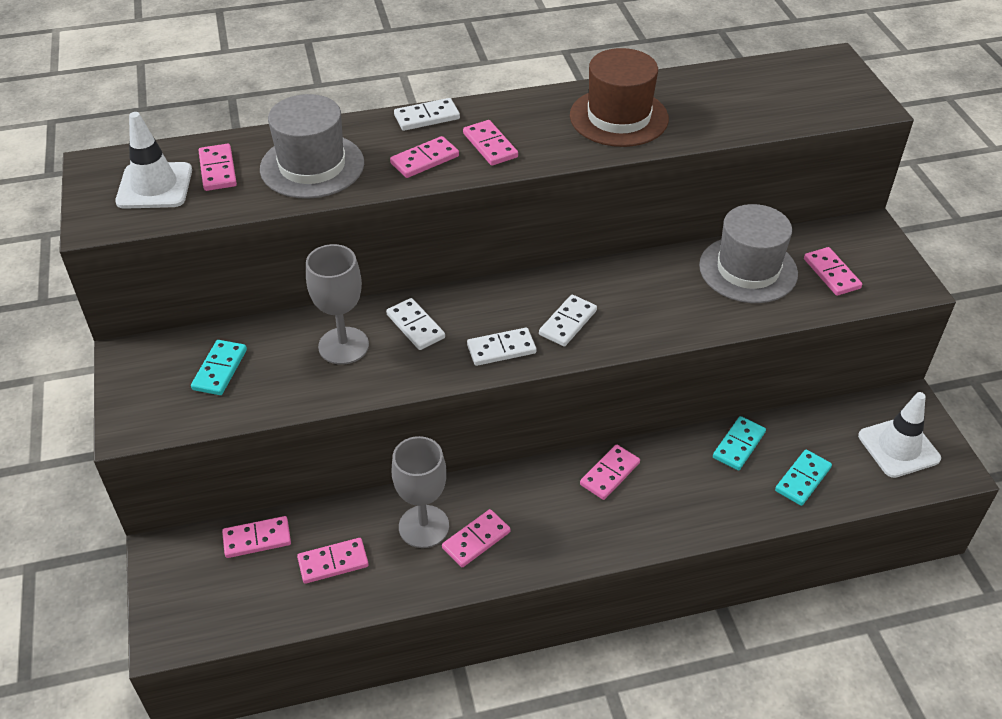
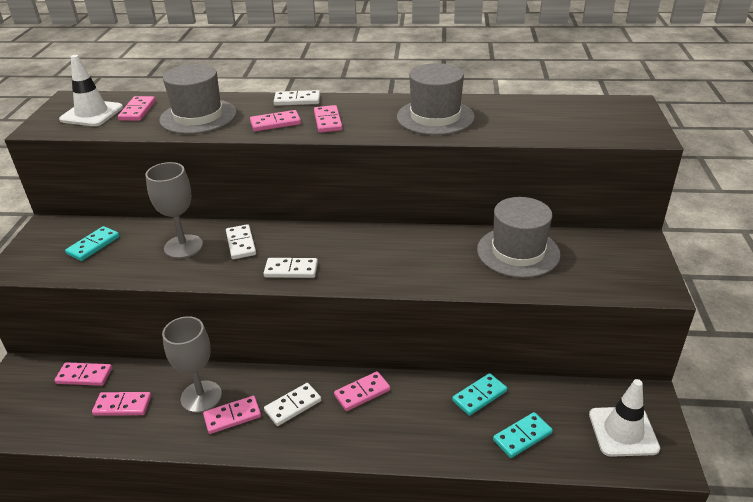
camera: 20 degrees right, 10 degrees down
white domino [539,295,597,347] -> white domino moved to [264,383,321,426]
brown hat [570,48,669,147] -> grey hat [397,63,475,135]
pink domino [804,247,862,296] -> none

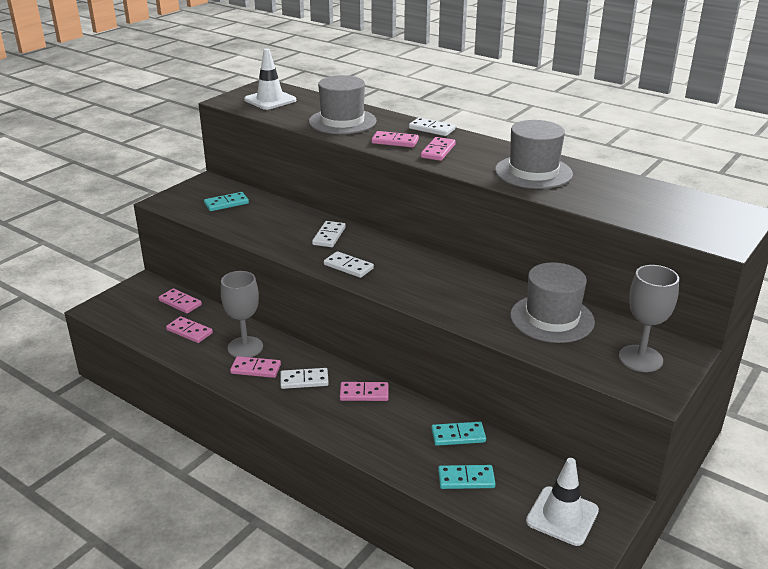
camera: 30 degrees right, 5 degrees down
pink domino [118,96,156,121] -> none
grey goblet [145,162,203,259] -> grey goblet moved to [619,265,679,372]

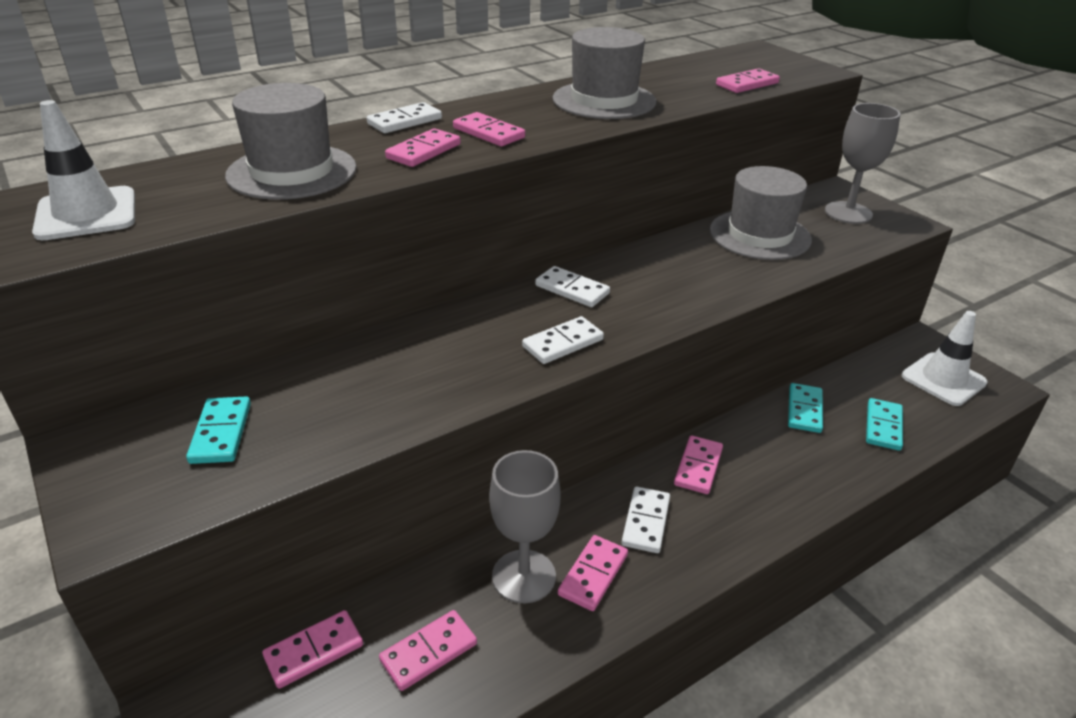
camera: 70 degrees left, 5 degrees up
white domino [312,221,346,247] -> white domino moved to [535,266,610,307]
none -> pink domino [716,68,780,93]

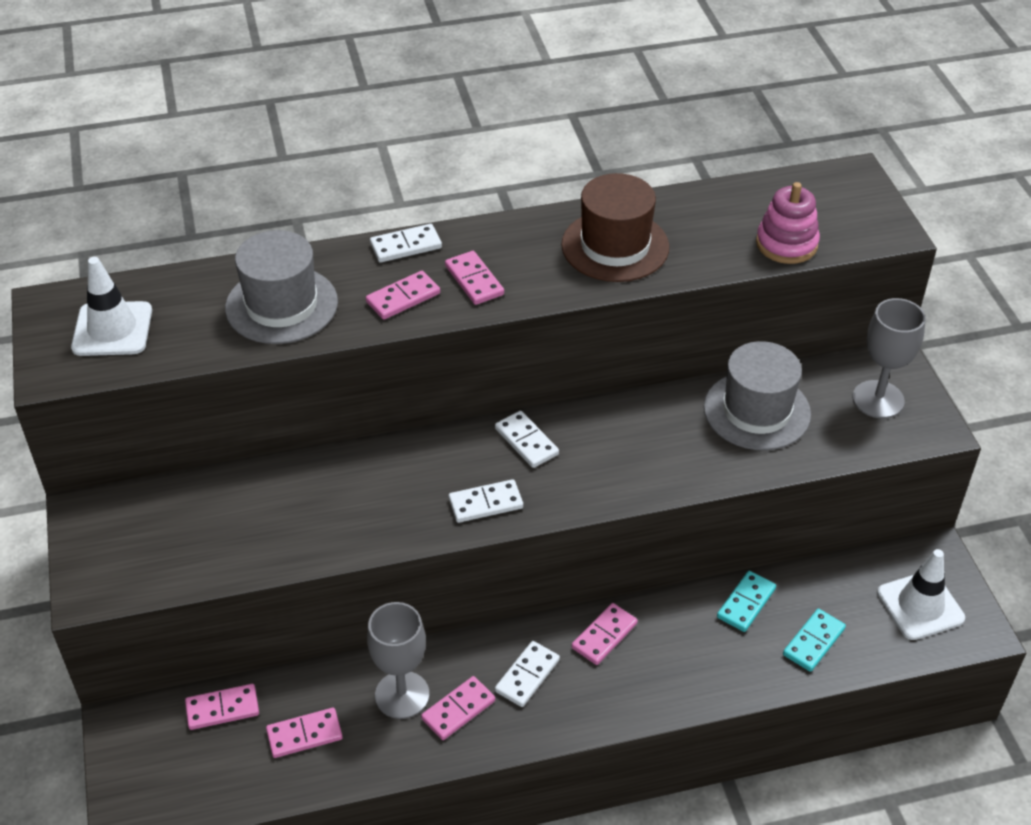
camera: 20 degrees right, 10 degrees up
turquoise domino [186,396,251,464] -> none
grey hat [553,27,657,119] -> brown hat [561,173,669,282]
pink domino [716,68,780,93] -> pink stacking toy [756,182,820,264]

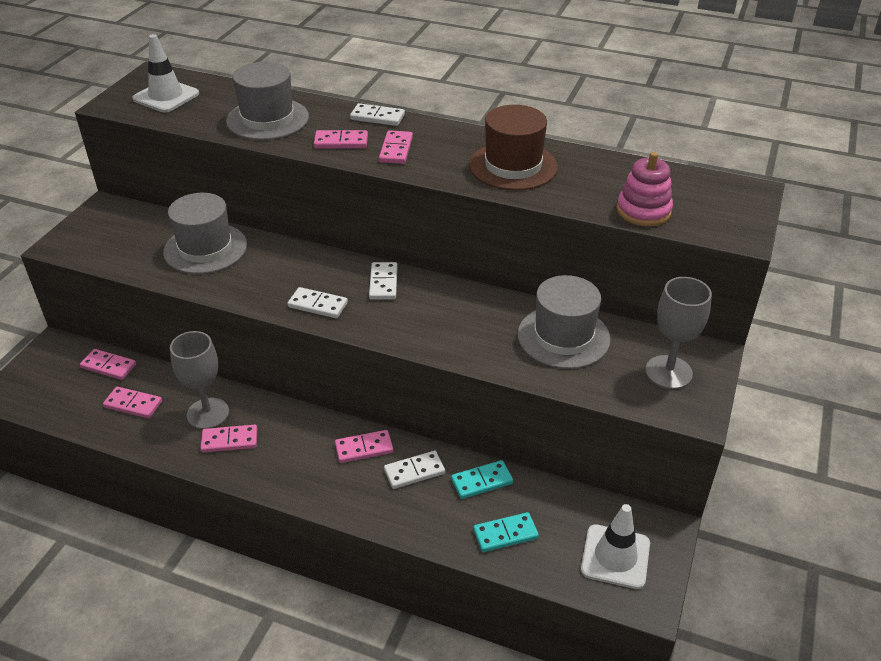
camera: 35 degrees right, 5 degrees down
white domino [495,641,560,707] -> white domino moved to [384,451,445,489]
none -> grey hat [163,193,247,274]

